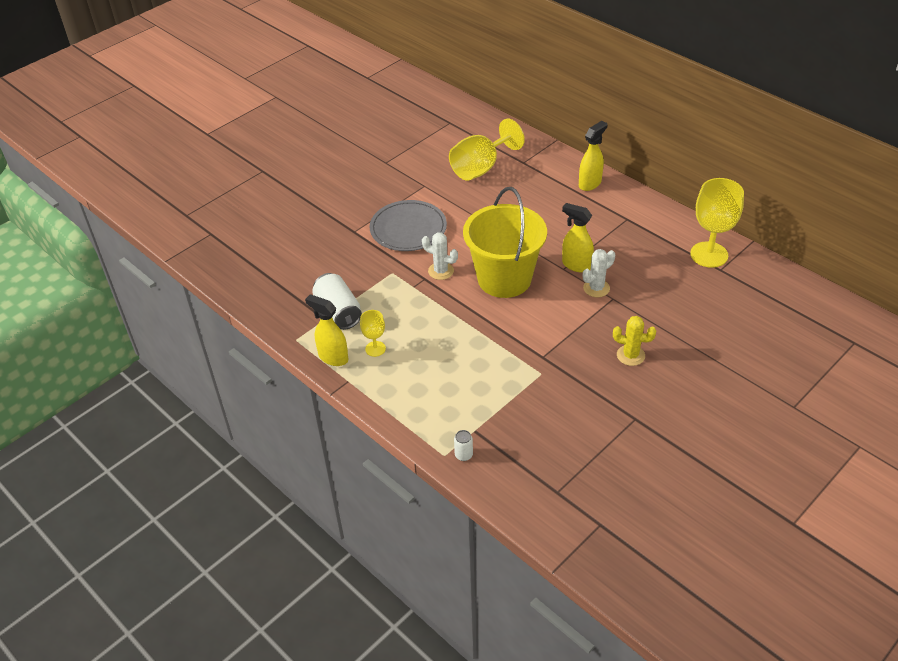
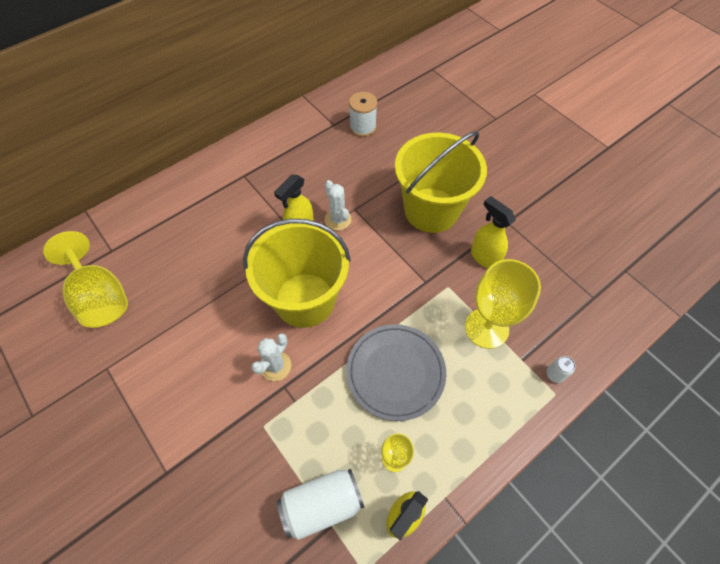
camera: 85 degrees left, 15 degrees up
grey plate [370,200,447,251] -> grey plate moved to [346,324,446,421]
yellow spray bottle [579,121,607,191] -> yellow spray bottle moved to [471,196,516,269]
yellow cactus [613,316,656,366] -> yellow bucket [395,131,487,233]
yellow goblet [690,178,744,268] -> yellow goblet moved to [465,259,541,349]
none -> white spool [349,92,377,137]

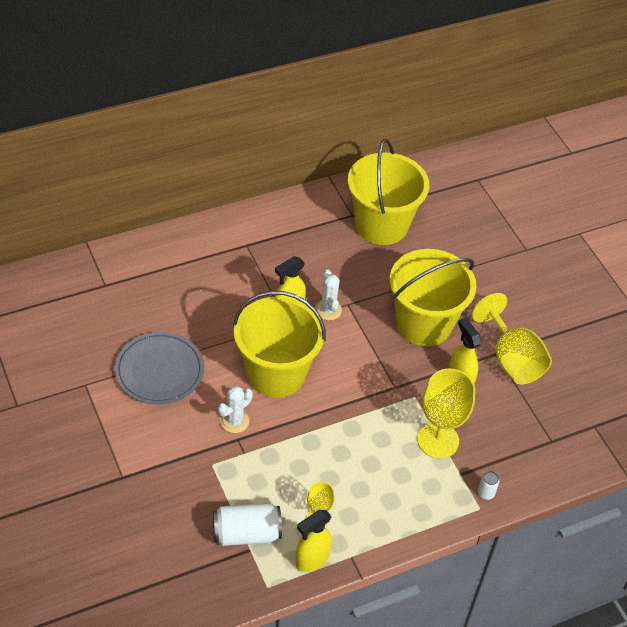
camera: 10 degrees right, 10 degrees down
yellow goblet [43,231,128,328] -> yellow goblet moved to [472,293,552,384]
grey plate [346,324,446,421] -> grey plate moved to [115,332,204,405]
white spool [349,92,377,137] -> yellow bucket [348,139,429,245]

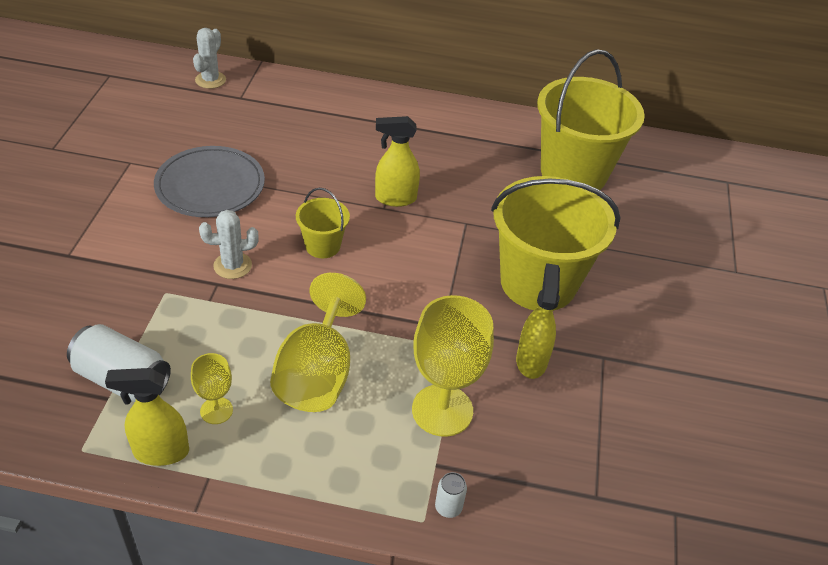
camera: 35 degrees right, 5 degrees down
yellow bucket [233,291,326,398] -> yellow bucket [296,188,350,258], size x0.46
white cactus [315,269,342,321] -> white cactus moved to [193,28,226,89]
yellow goblet [472,293,552,384] -> yellow goblet moved to [270,273,366,412]

